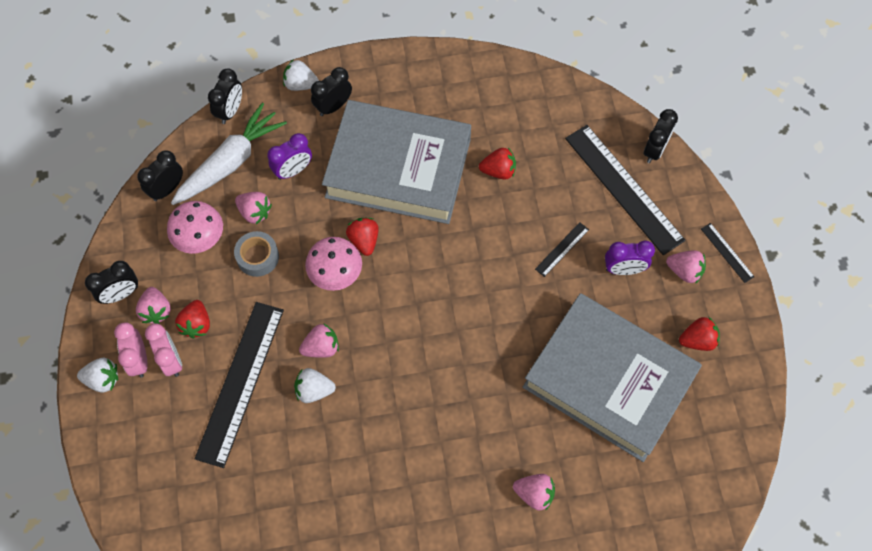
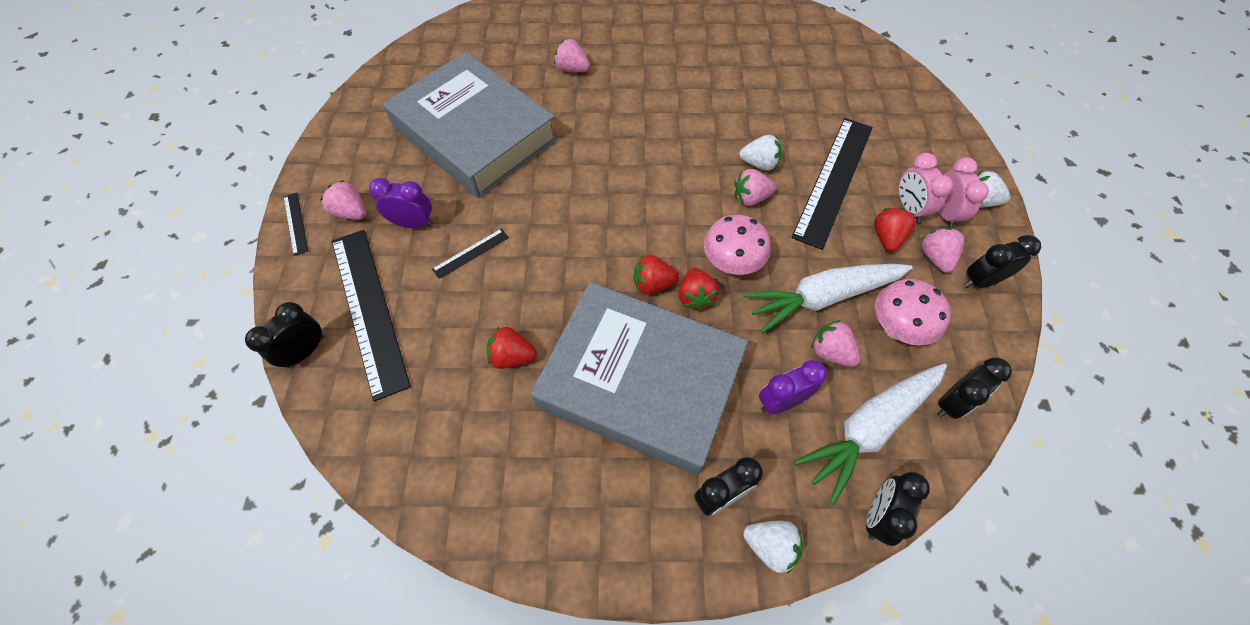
camera: 170 degrees left, 5 degrees down
grey tape [234,231,279,277] -> white carrot [743,264,913,333]
red strawberry [679,317,720,351] -> red strawberry moved to [634,255,679,294]

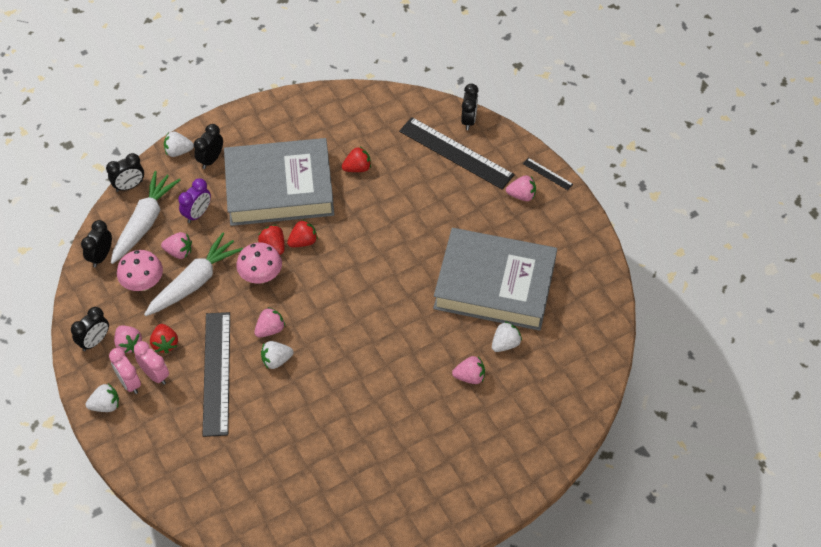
camera: 150 degrees right, 5 degrees down
purple clock [369,178,433,228] -> none
black ruler [432,229,509,279] -> none
black clock [866,472,930,546] -> black clock turned 60 degrees clockwise [106,153,144,192]
none -> white strawberry [492,321,522,352]

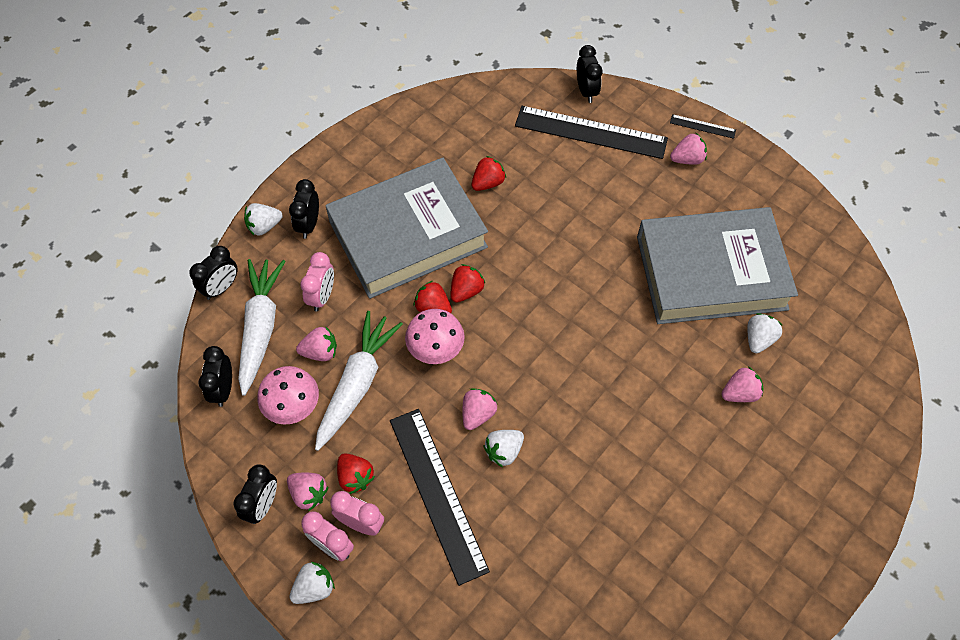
camera: 20 degrees left, 5 degrees up
purple clock [178,178,211,223] -> pink clock [300,252,334,312]

